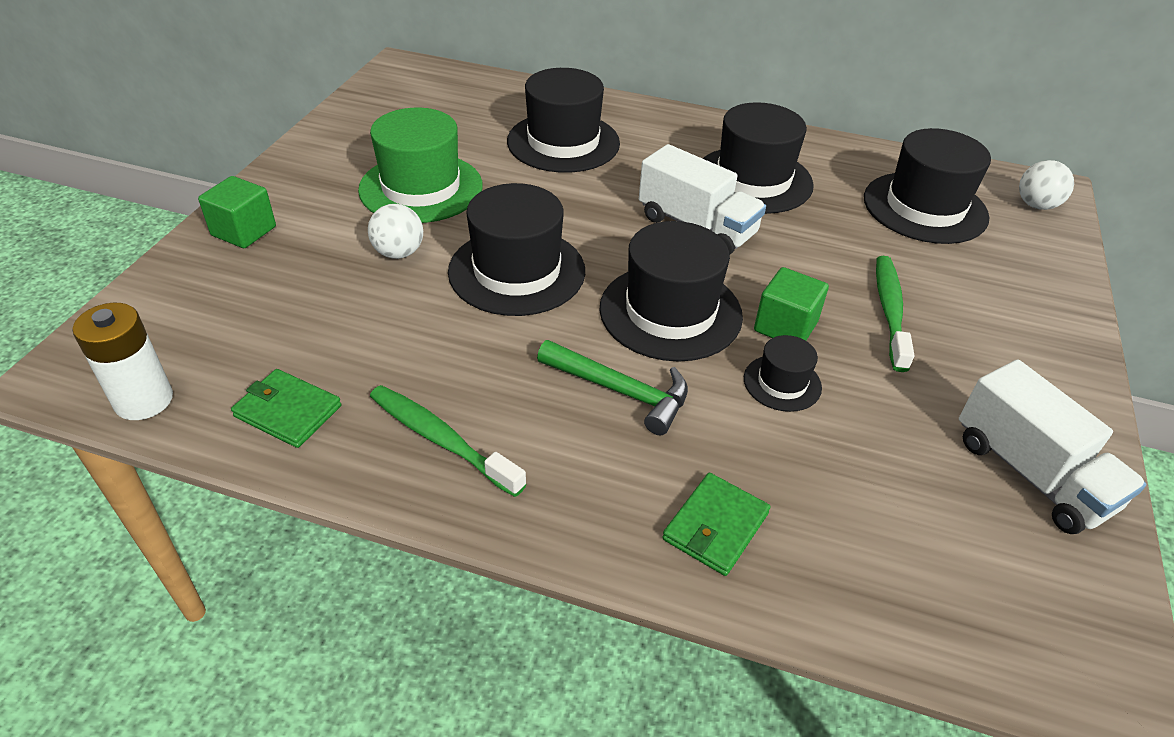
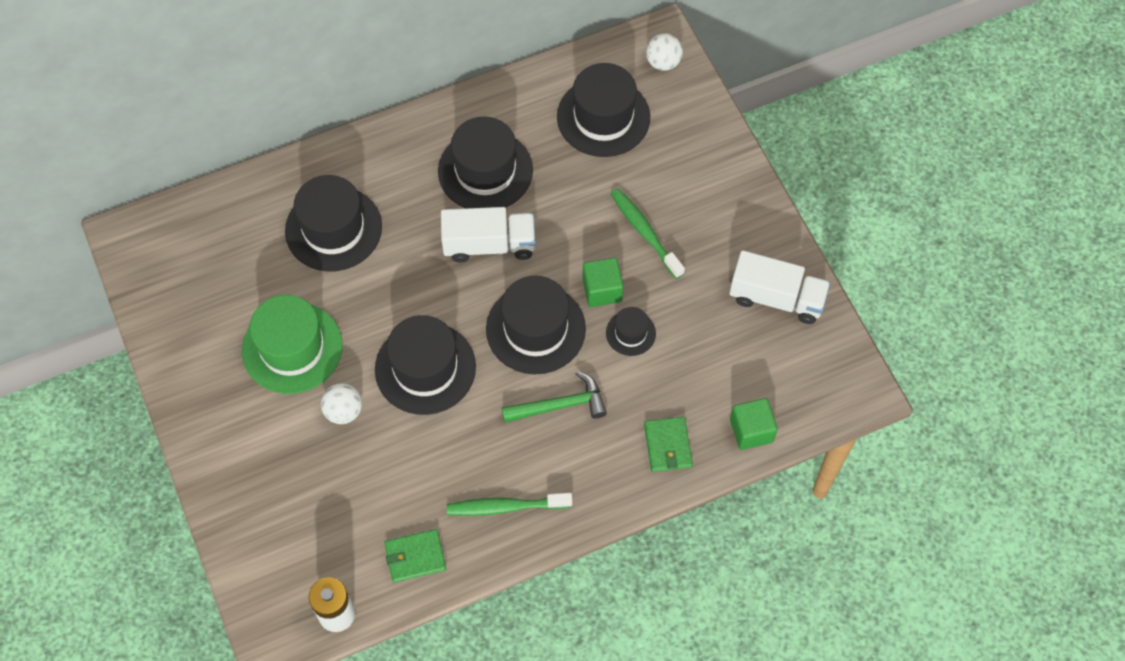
camera: 40 degrees left, 20 degrees up
green cube [198,176,276,248] -> green cube moved to [730,398,778,450]

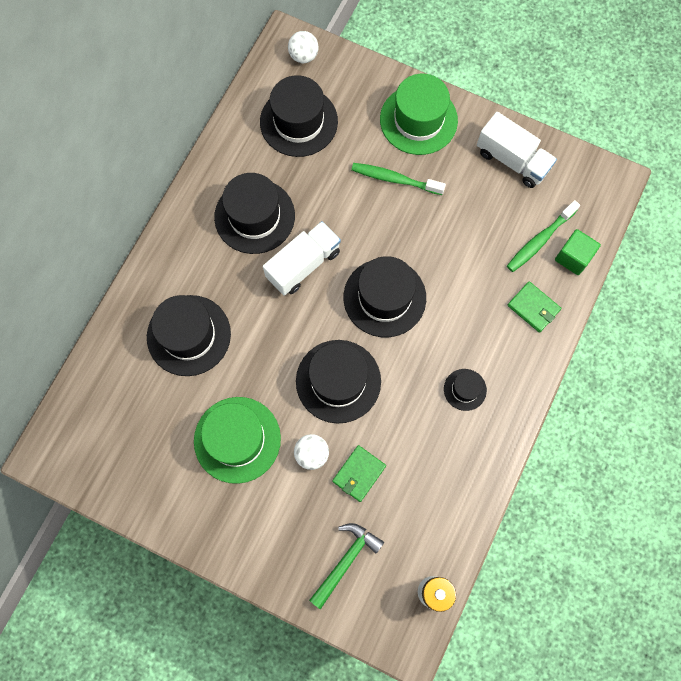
camera: 40 degrees left, 10 degrees up
green wallet [384,529,446,583] -> green wallet moved to [332,445,386,502]
green toothbrush [447,493,572,516] -> green toothbrush moved to [507,200,580,272]
green hammer [501,371,607,423] -> green hammer moved to [309,523,384,609]
green cube [582,257,623,307] -> none
black hat [606,307,656,356] -> black hat moved to [444,369,487,411]
white truck [729,250,830,324] -> white truck turned 60 degrees clockwise [477,112,557,188]
none -> green hat [380,74,458,155]

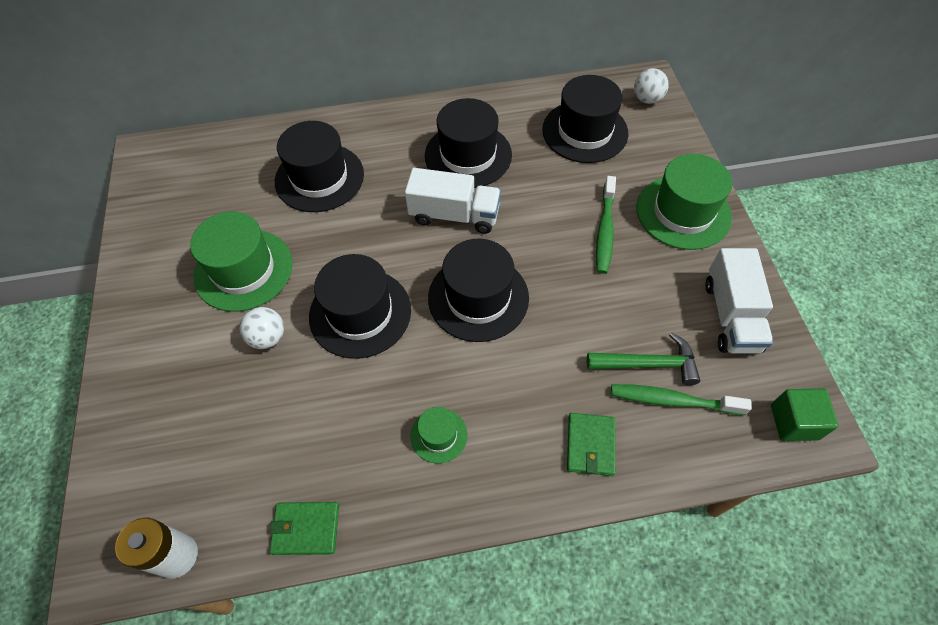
camera: 55 degrees right, 15 degrees down
green hammer [309,523,384,609] -> green hammer moved to [587,333,700,386]
green wallet [332,445,386,502] -> green wallet moved to [270,502,339,555]
green toothbrush [351,163,446,195] -> green toothbrush turned 150 degrees counterclockwise [596,176,616,274]
black hat [444,369,487,411] -> green hat [410,407,468,464]
green cube [555,229,601,275] -> green cube moved to [771,389,838,441]

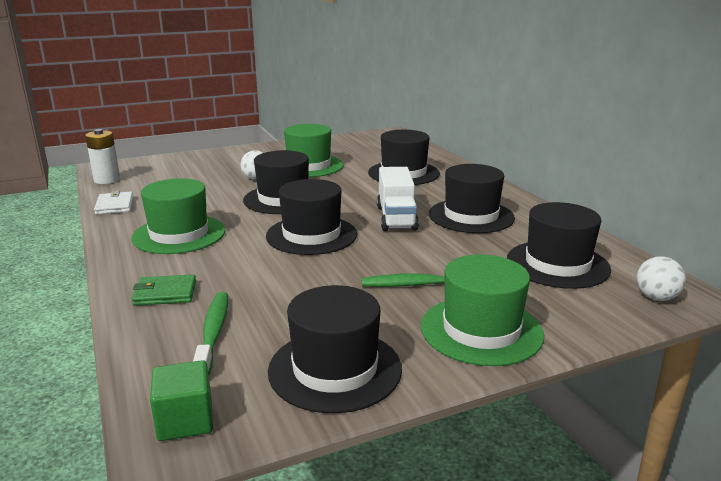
camera: 75 degrees right, 35 degrees down
green wallet [270,502,339,555] -> white wallet [94,191,133,215]
green hat [410,407,468,464] -> green hat [131,178,226,254], size x1.99
green hammer [587,333,700,386] -> none
white truck [705,248,773,354] -> black hat [268,285,402,413]

